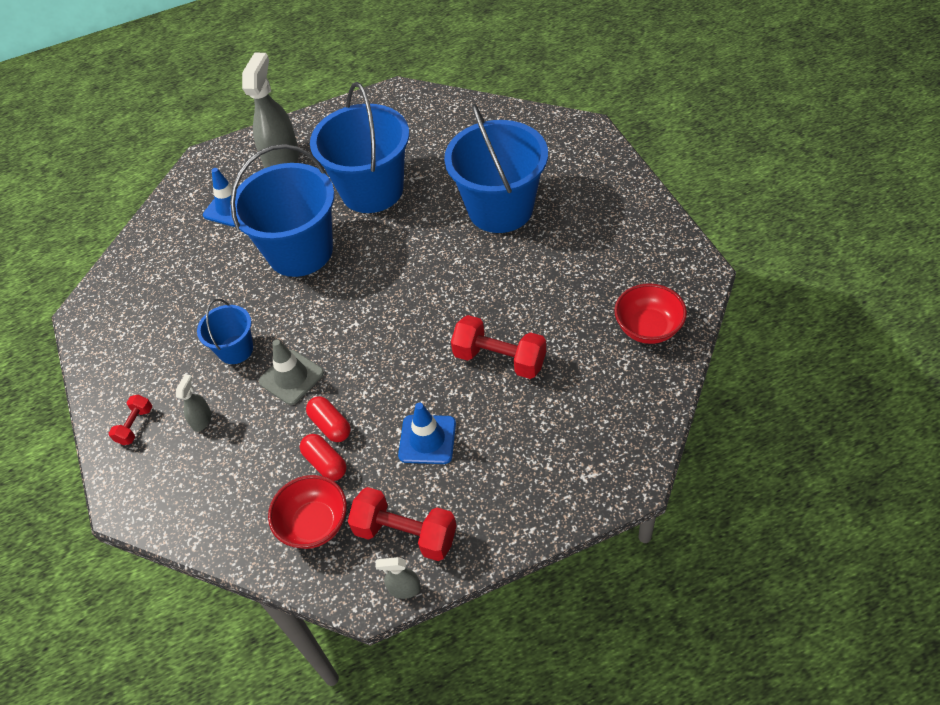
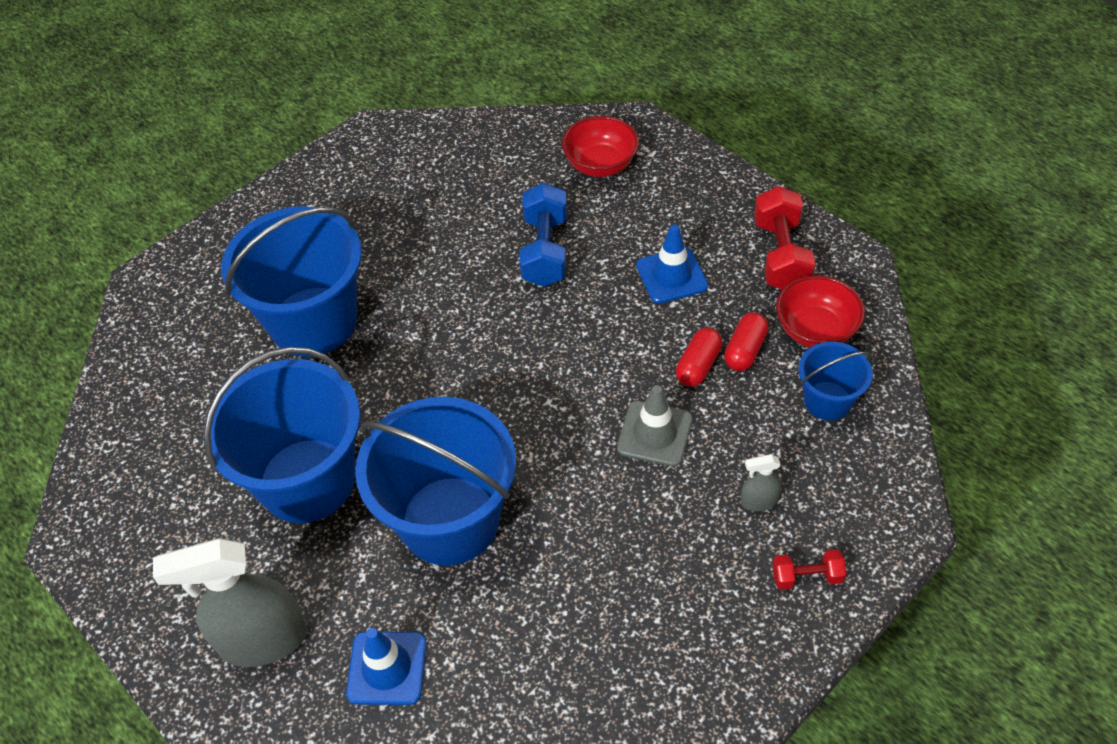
camera: 115 degrees left, 0 degrees up
blue bucket [197,299,253,364] -> blue bucket moved to [799,342,873,421]
grey spray bottle [376,557,421,599] -> none
red dumbbell [451,315,546,379] -> blue dumbbell [519,183,567,287]
red bowl [614,283,687,344] -> red bowl moved to [562,116,639,177]

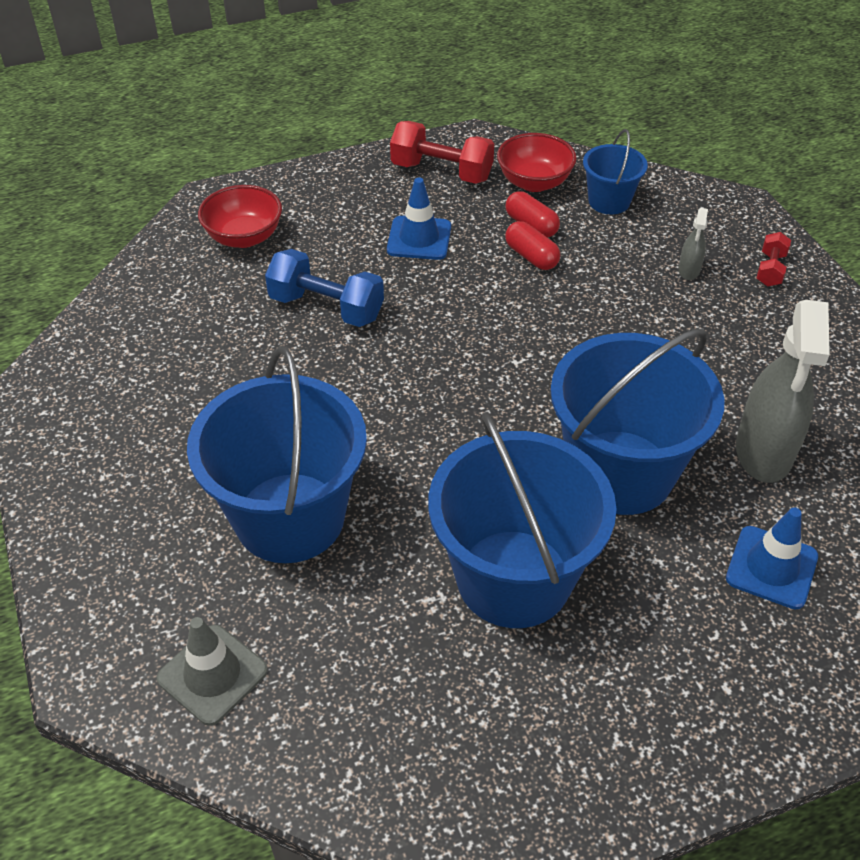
camera: 70 degrees left, 5 degrees down
grey spray bottle [153,538,307,667] -> grey spray bottle moved to [736,300,830,483]
grey traffic cone [617,385,693,466] -> grey traffic cone moved to [157,617,268,726]

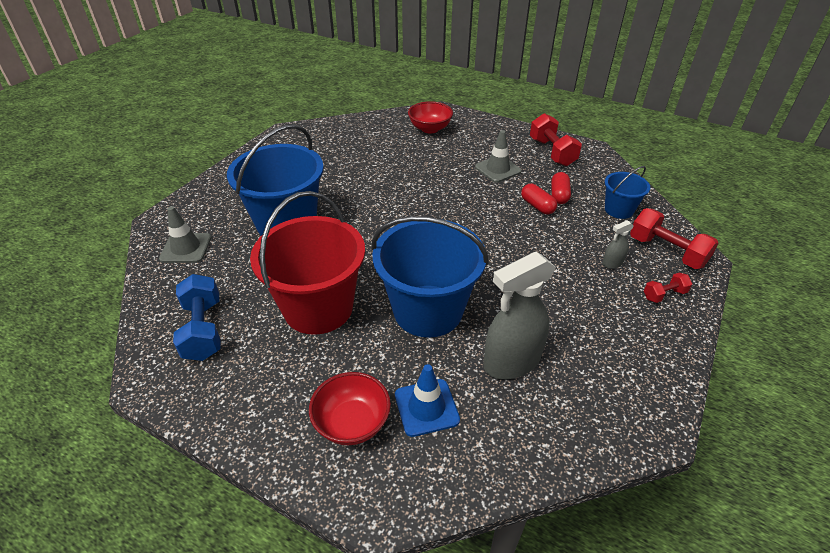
camera: 50 degrees right, 5 degrees down
blue dumbbell [265,249,384,327] -> blue dumbbell moved to [173,274,221,361]
blue traffic cone [387,178,451,260] -> grey traffic cone [475,130,522,183]
blue bucket [428,412,617,628] -> red bucket [250,191,365,335]
red bowl [497,133,577,192] -> red bowl moved to [309,372,391,445]
red capsule [505,221,560,270] -> red capsule turned 45 degrees counterclockwise [521,184,557,215]
none -> red dumbbell [630,208,718,269]

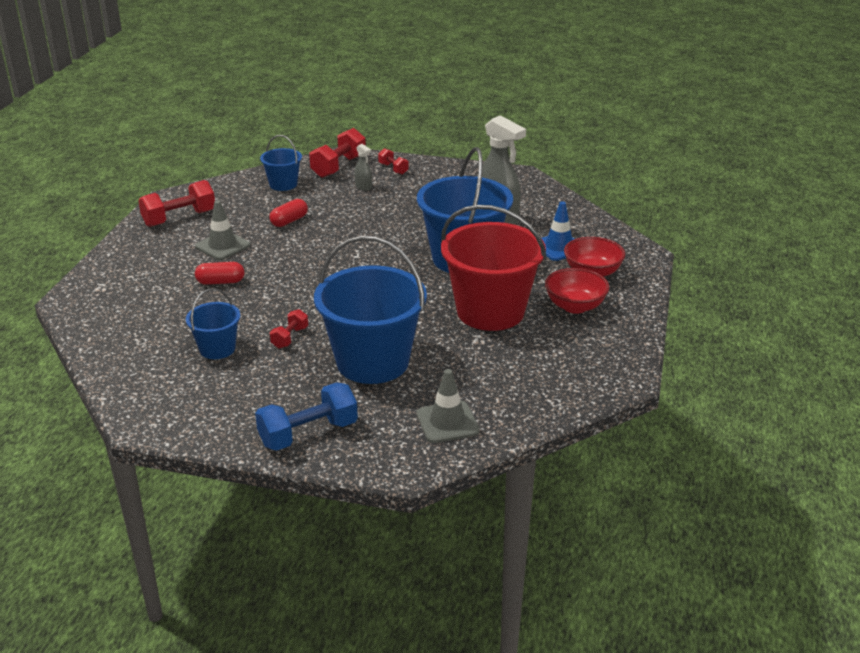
camera: 105 degrees left, 10 degrees down
blue dumbbell [173,274,221,361] -> blue dumbbell moved to [255,382,358,451]
red bowl [408,101,453,133] -> red bowl moved to [545,268,609,314]
red capsule [551,172,571,204] -> red capsule moved to [195,262,245,285]
none -> blue bucket [186,288,240,359]
none -> red dumbbell [270,309,308,349]

